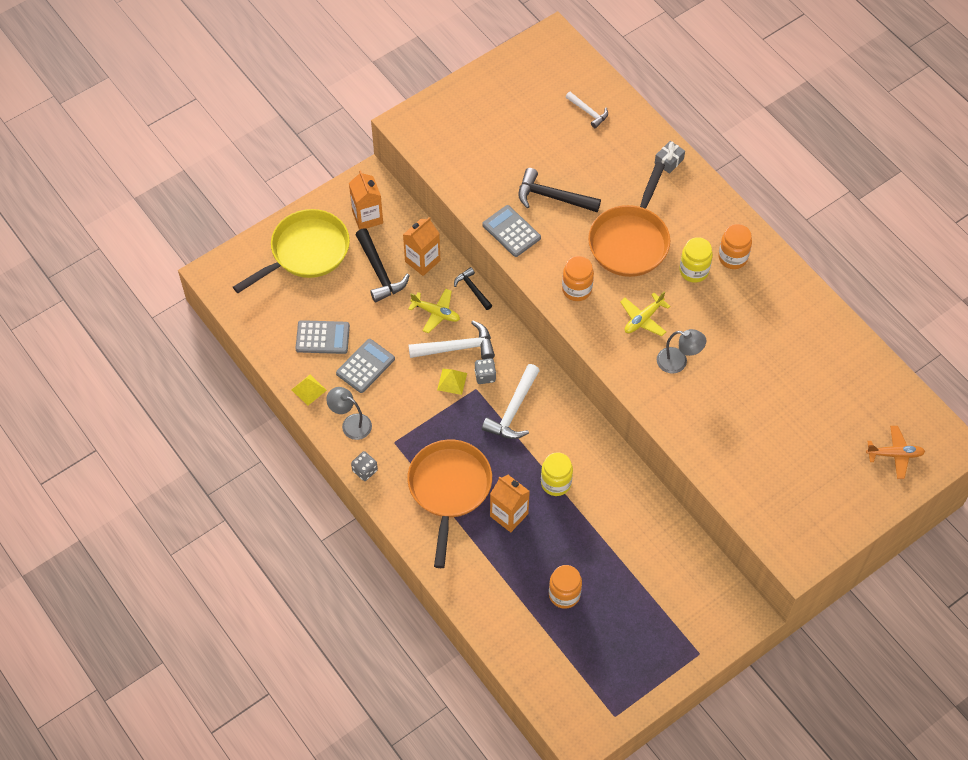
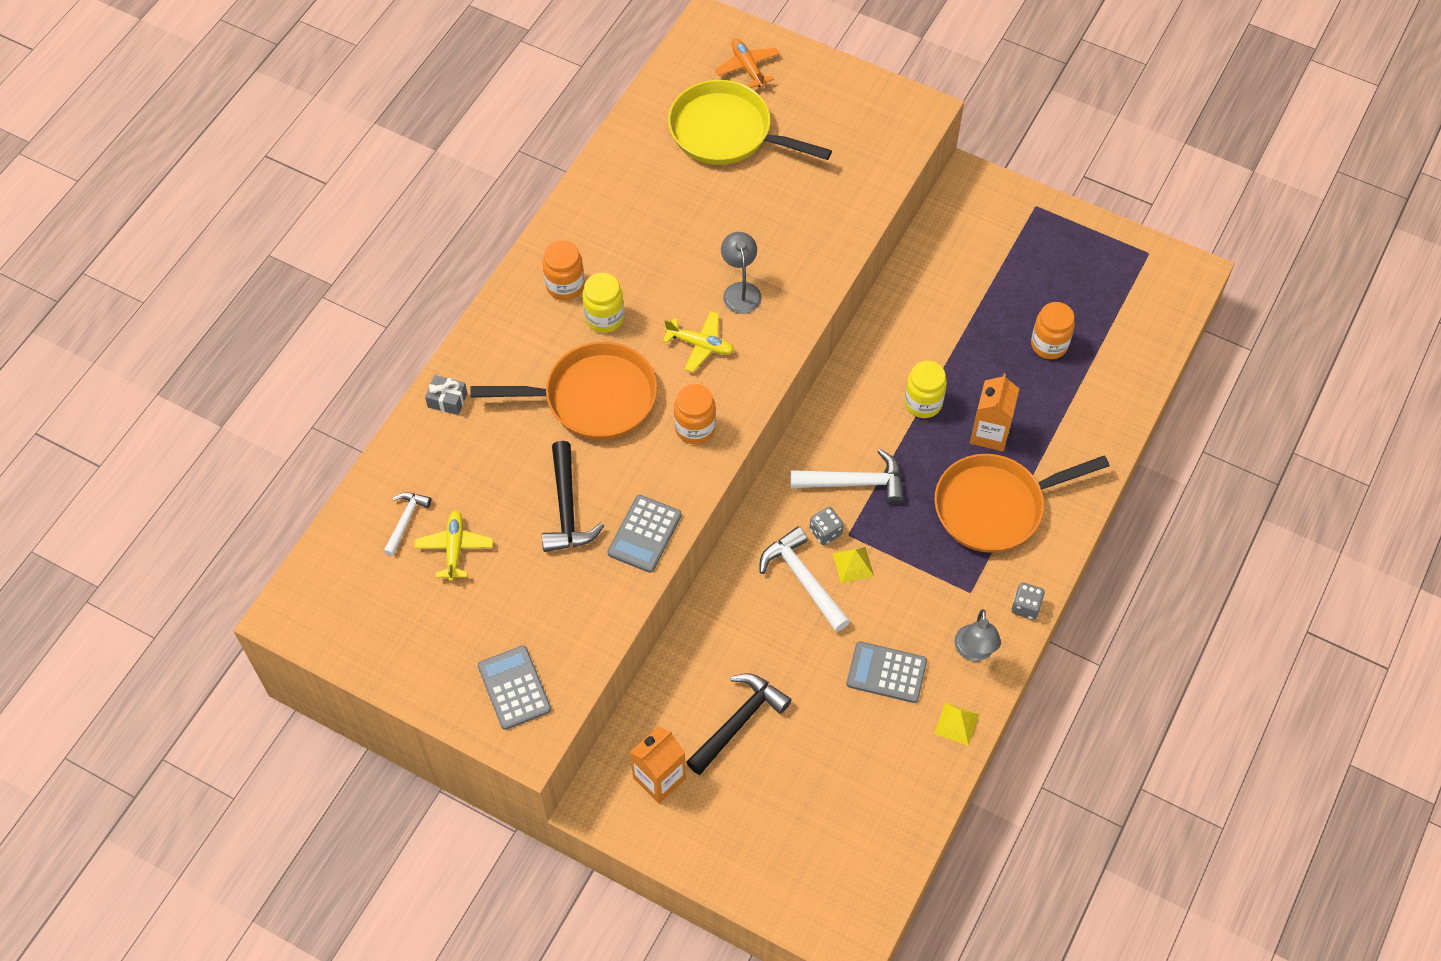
camera: 115 degrees left, 0 degrees up
yellow pan [233,209,350,293] -> yellow pan moved to [668,80,832,165]
grey calculator [296,320,350,354] -> grey calculator moved to [478,646,551,730]
orange carton [403,217,440,276] -> none
yellow plane [408,288,460,333] -> yellow plane moved to [414,511,493,581]
black hammer [454,267,492,310] -> none

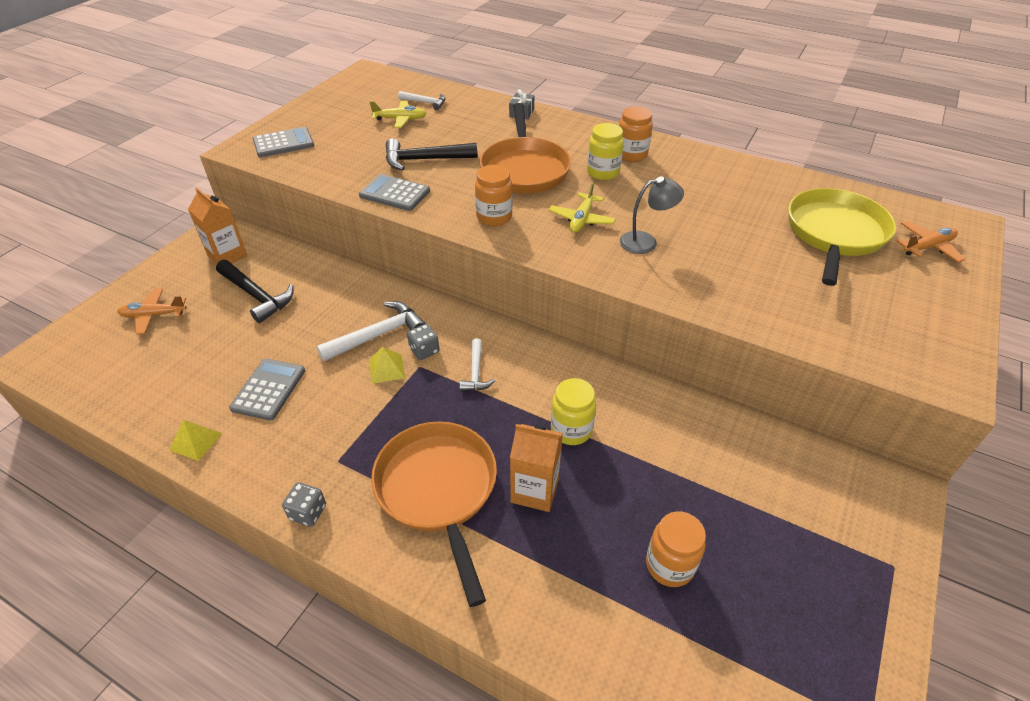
camera: 90 degrees right, 15 degrees down
white hammer [791,449,904,504] -> white hammer [460,338,495,391], size x0.60
grey lamp [954,609,1001,661] -> none
none -> orange plane [117,288,186,334]

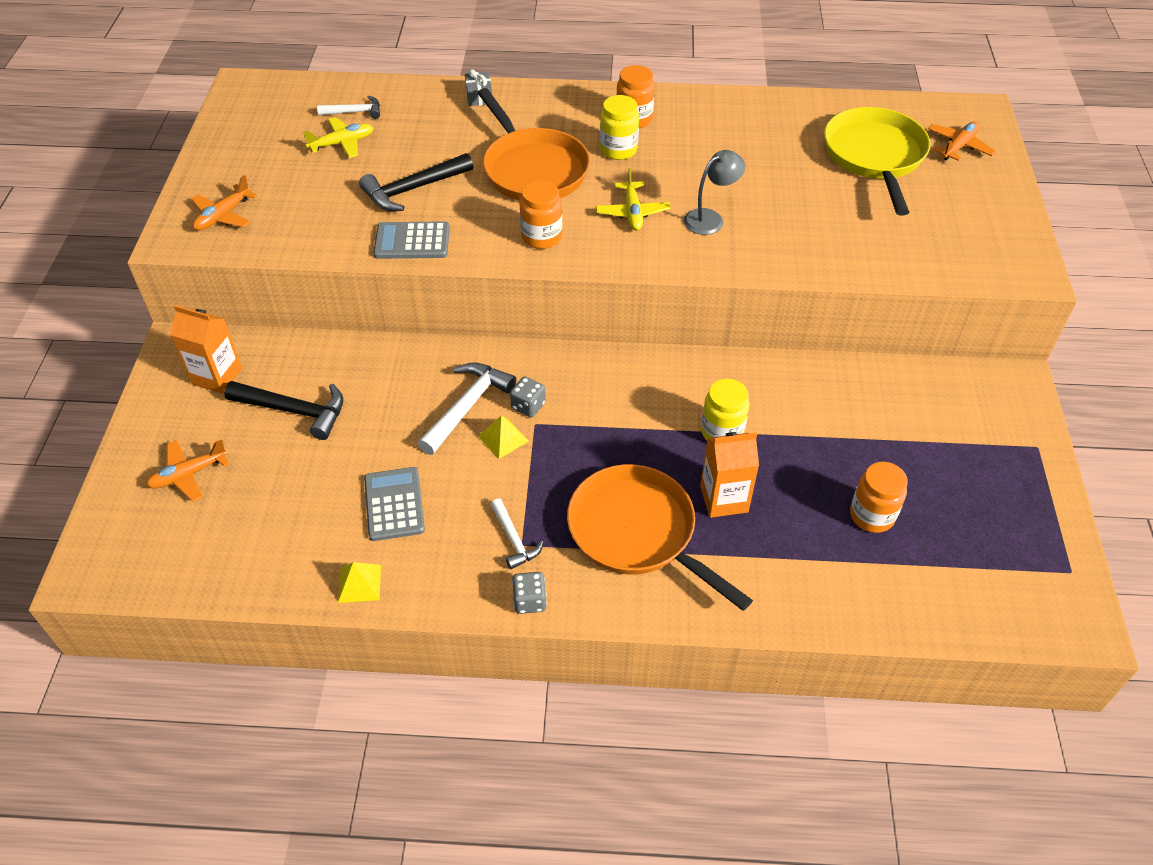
camera: 25 degrees left, 5 degrees up
grey calculator [253,127,314,158] -> orange plane [191,175,257,230]
white hammer [460,338,495,391] -> white hammer moved to [490,499,544,569]

